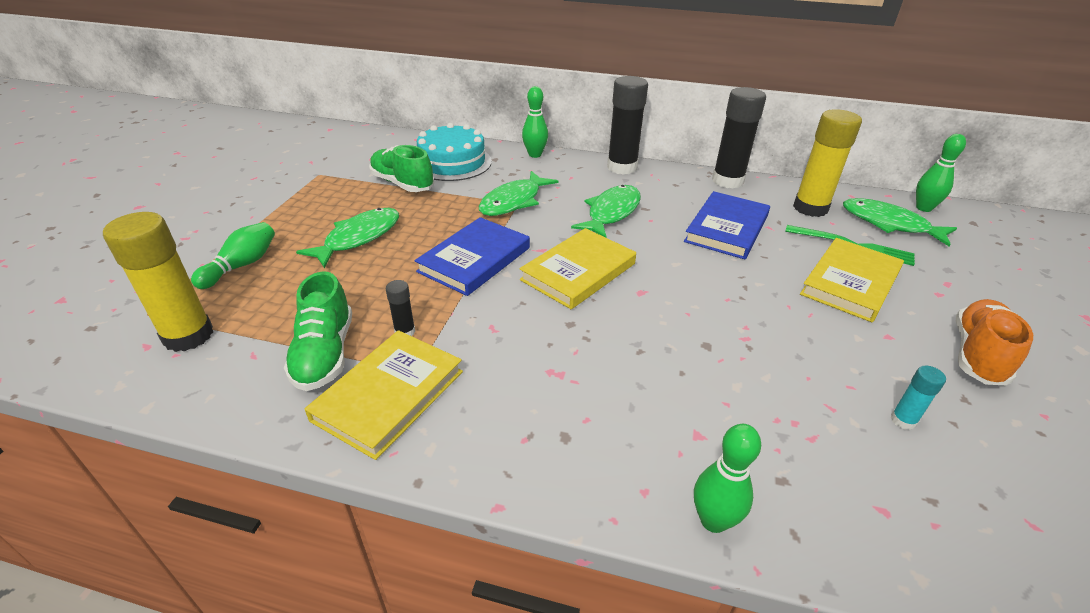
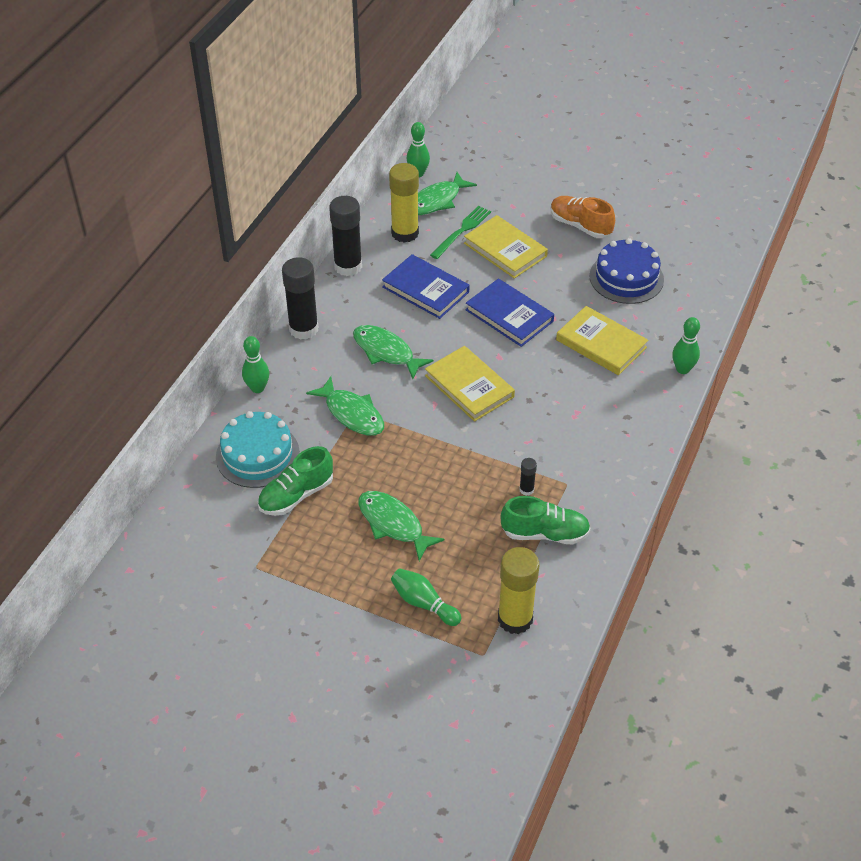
camera: 80 degrees left, 10 degrees up
yellow book [305,330,463,460] -> yellow book moved to [556,306,648,375]
blue book [415,217,530,296] -> blue book moved to [466,278,554,347]
turquoise glue stick [890,365,946,430] -> blue cake [589,238,664,304]

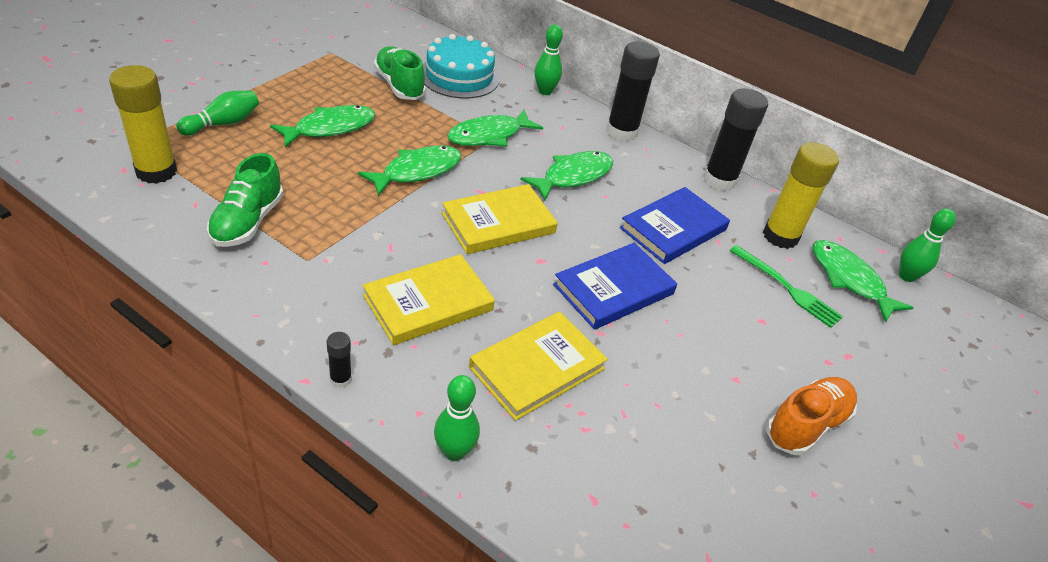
camera: 95 degrees right, 5 degrees down
yellow book [464,215,548,279] -> yellow book moved to [363,254,495,345]
black glue stick [519,458,537,496] -> black glue stick moved to [327,332,352,388]
blue cake [589,238,664,304] -> none
none -> green fish [358,146,462,196]

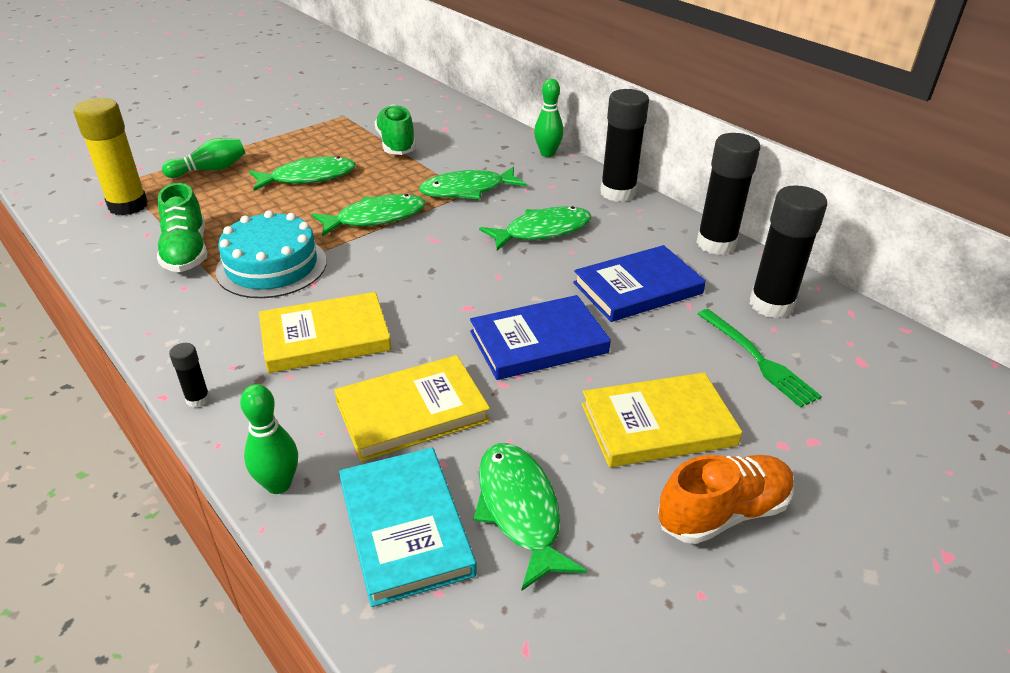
camera: 20 degrees right, 5 degrees down
green shoe [207,153,283,247] -> green shoe turned 45 degrees counterclockwise [157,183,207,272]
turquoise cake [423,34,499,98] -> turquoise cake moved to [216,210,327,298]
yellow book [442,184,558,254] -> yellow book moved to [582,372,742,467]
yellow glue stick [763,142,839,249] -> black glue stick [749,185,827,319]
green fish [813,240,914,323] -> green fish moved to [474,443,587,591]
green bowling pin [899,209,956,282] -> none
none -> turquoise book [339,448,477,607]

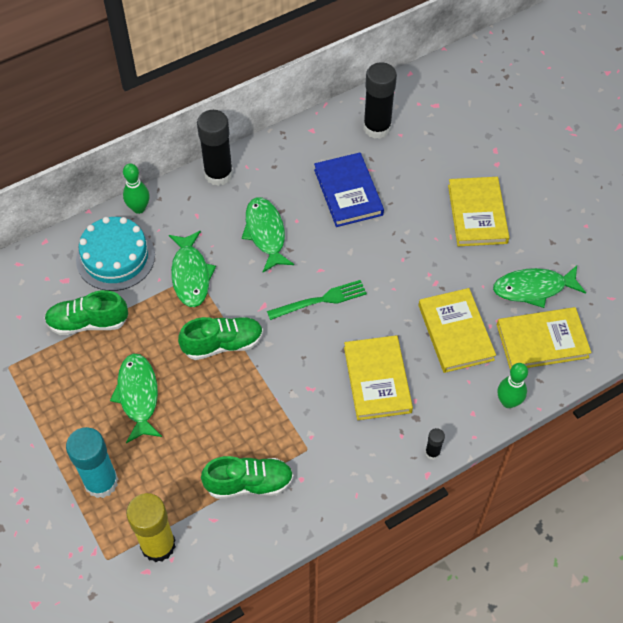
camera: 80 degrees left, 20 degrees up
green bowling pin [162,138,245,178] -> turquoise glue stick [66,427,118,498]
turquoise cake [216,210,327,298] -> turquoise cake moved to [76,217,155,291]
green fish [312,194,426,237] -> green shoe [178,317,263,360]
turquoise book [339,448,477,607] -> yellow book [497,307,591,369]
blue book [470,295,611,380] -> none
orange shoe [658,455,794,544] -> none
black glue stick [696,133,761,255] -> none
green fork [698,309,822,408] -> green fork moved to [267,280,367,320]

